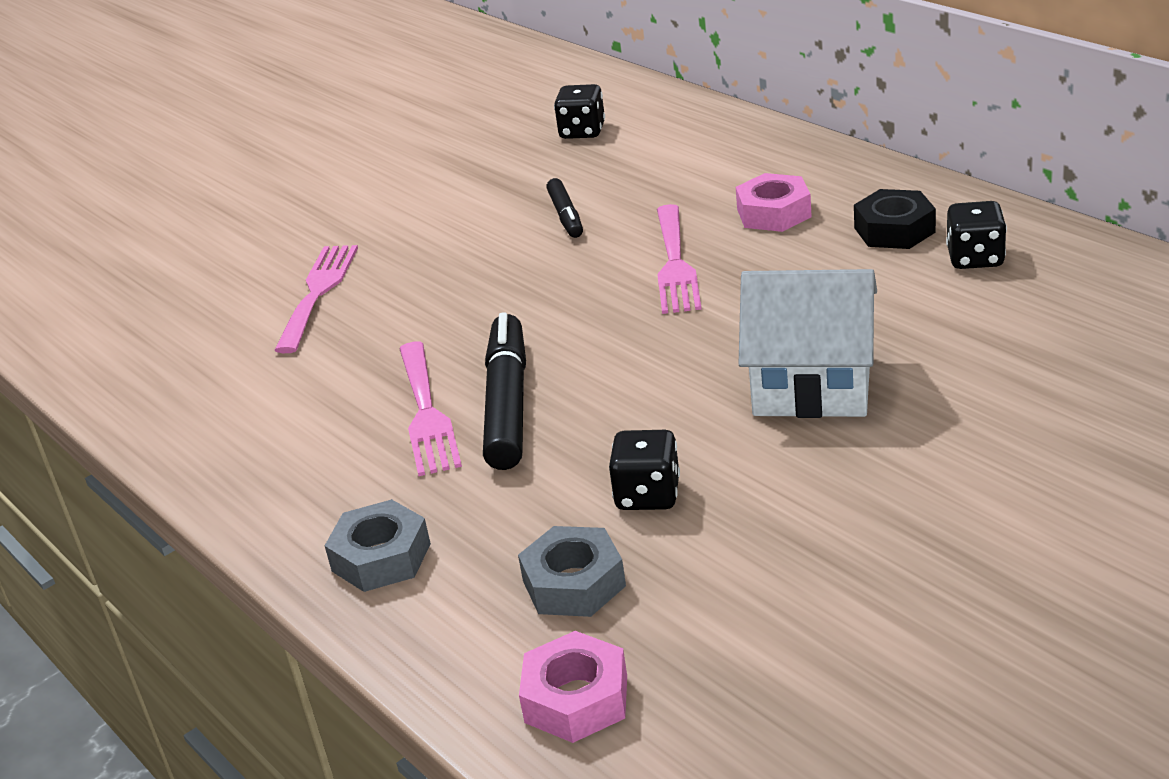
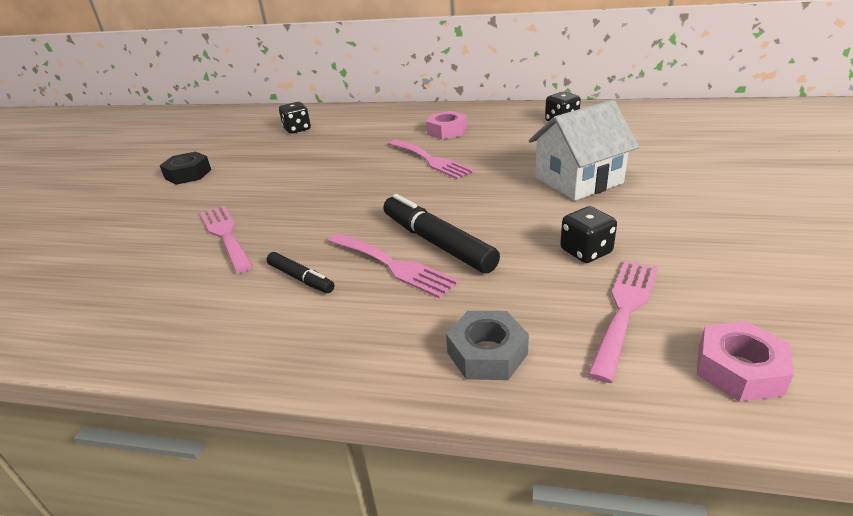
camera: 40 degrees left, 0 degrees up
grey nut [518,526,626,617] -> pink fork [587,260,658,383]
black marker [546,178,583,238] -> black marker moved to [267,252,334,293]
black nut [854,189,936,249] -> black nut moved to [160,152,211,185]

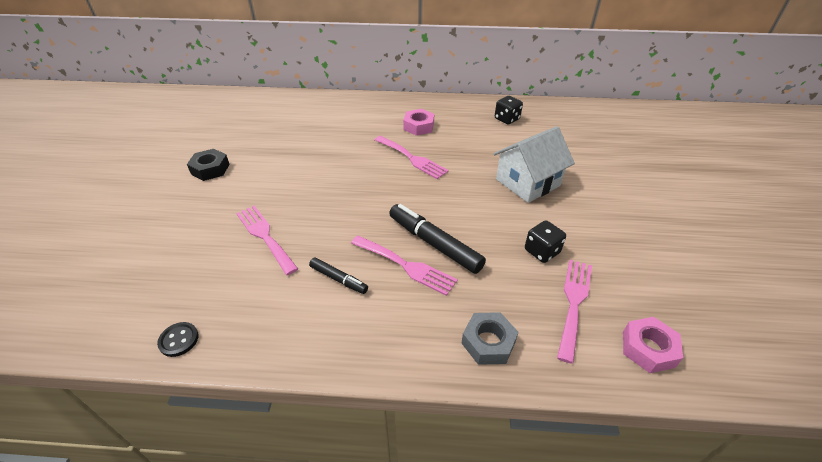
camera: 10 degrees left, 10 degrees up
black dice [279,102,311,134] -> none
none -> black button [157,322,198,357]

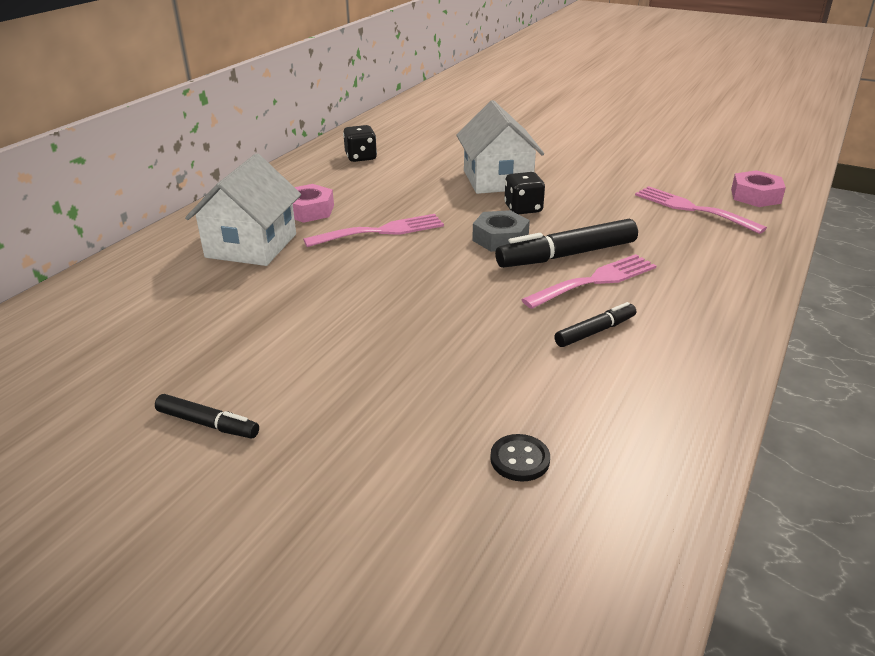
camera: 65 degrees left, 10 degrees down
black button [157,322,198,357] -> black button moved to [490,434,550,482]
black nut [187,149,230,181] -> black marker [155,394,259,438]
pink fork [236,205,298,275] -> none
grey nut [461,312,519,365] -> grey nut moved to [472,210,530,252]
black dice [525,220,566,263] -> black dice moved to [504,172,545,214]
none -> white house [185,153,301,266]

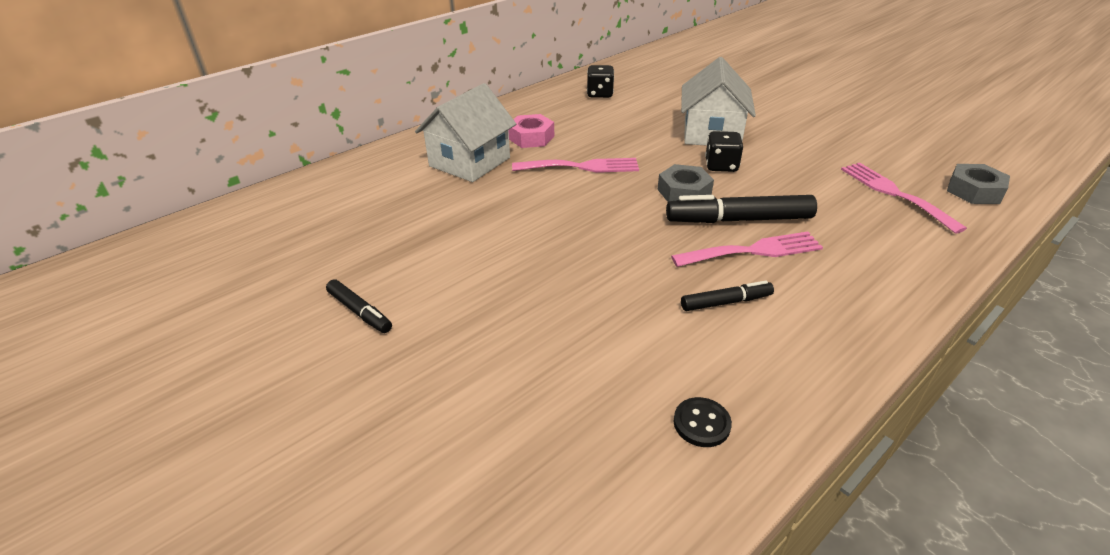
camera: 20 degrees right, 5 degrees up
black button [490,434,550,482] -> black button moved to [674,397,732,447]
pink nut [731,170,786,207] -> grey nut [947,164,1010,204]

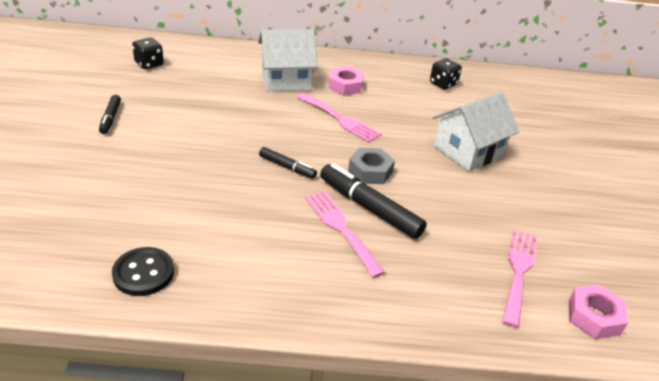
camera: 40 degrees right, 0 degrees up
pink fork [671,231,823,267] -> pink fork turned 150 degrees counterclockwise [305,191,385,278]
black button [674,397,732,447] -> black button [112,247,174,296], size x1.52
black marker [681,281,774,311] -> black marker moved to [259,147,317,178]
black dice [705,131,743,172] -> black dice moved to [132,37,164,69]
grey nut [947,164,1010,204] -> pink nut [569,285,628,339]

